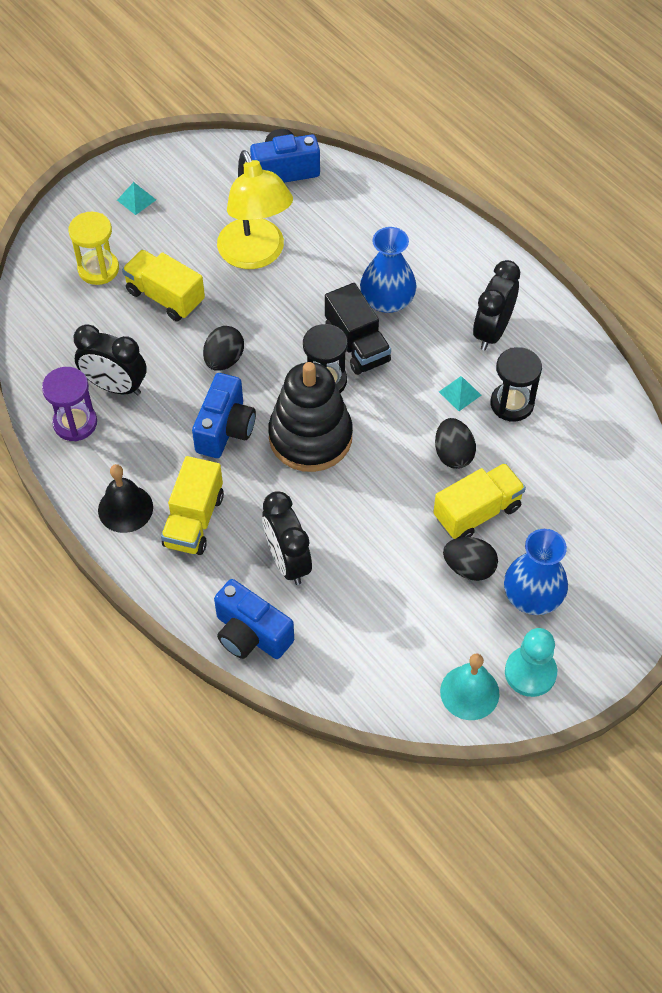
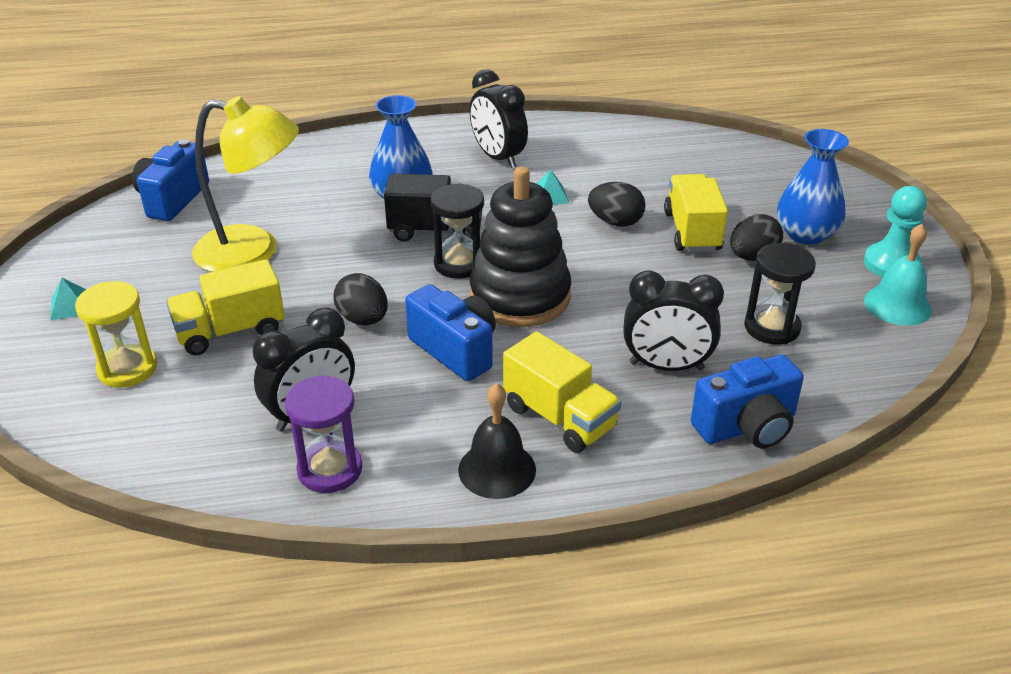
camera: 60 degrees left, 20 degrees down
black hourglass [490,347,542,422] -> black hourglass moved to [744,243,816,345]

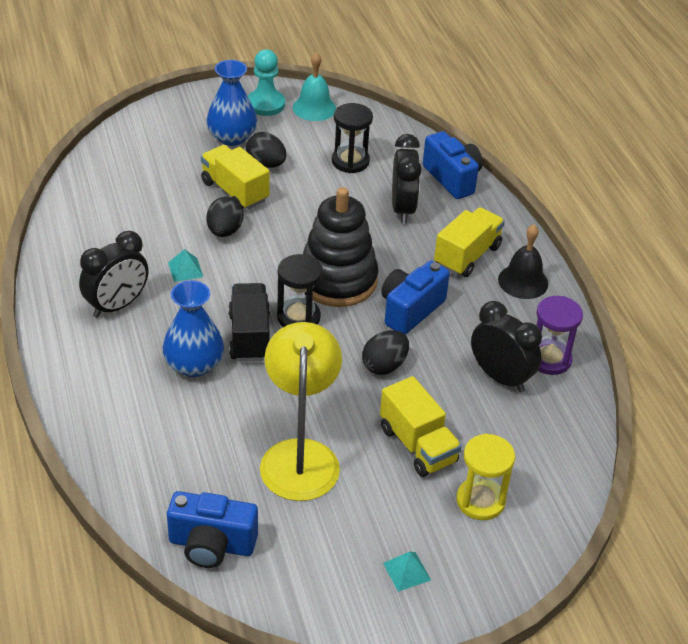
camera: 100 degrees left, 5 degrees up
yellow truck [664,174,728,252] -> yellow truck turned 60 degrees clockwise [201,145,270,210]

